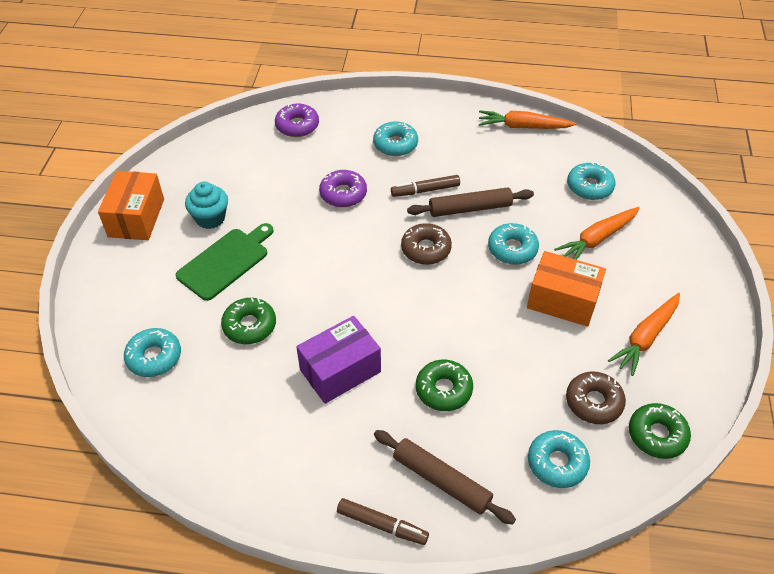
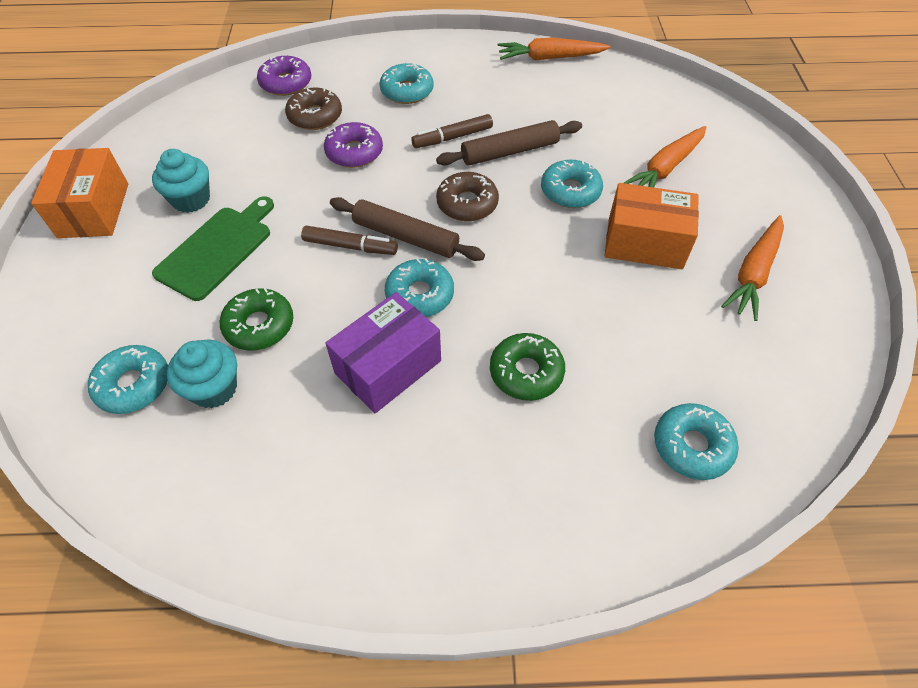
camera: 10 degrees left, 5 degrees up
brown marker [337,498,429,545] -> brown marker moved to [301,226,398,255]
brown rolling pin [374,430,516,525] -> brown rolling pin moved to [330,197,485,261]
brown donut [566,372,626,424] -> brown donut moved to [285,88,342,130]
turquoise donut [567,162,616,200] -> turquoise donut moved to [385,258,454,317]
green donut [629,403,691,459] -> none
none -> turquoise cupcake [167,340,237,408]

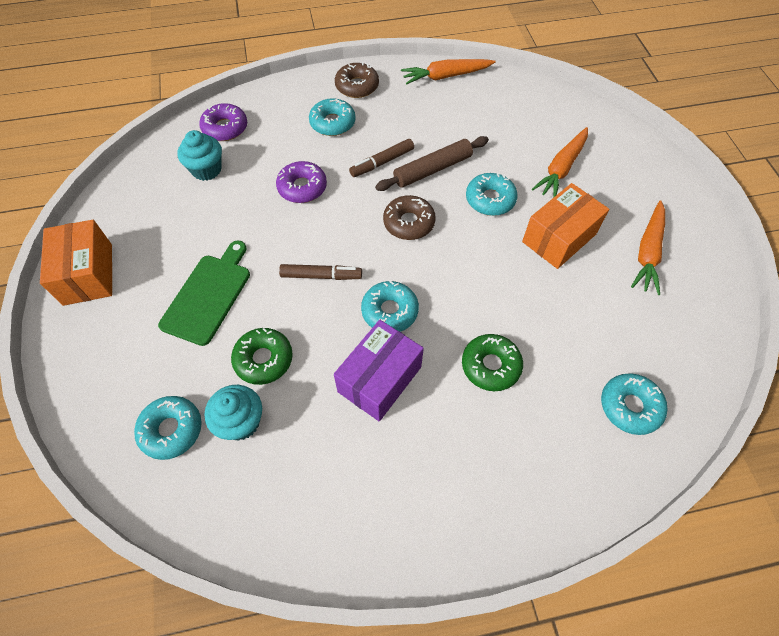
camera: 10 degrees left, 5 degrees up
turquoise cupcake [152,149,210,213] -> turquoise cupcake moved to [177,130,222,181]
brown donut [285,88,342,130] -> brown donut moved to [335,62,379,98]
brown rolling pin [330,197,485,261] -> none
orange box [605,183,699,269] -> orange box turned 45 degrees counterclockwise [522,183,609,269]

